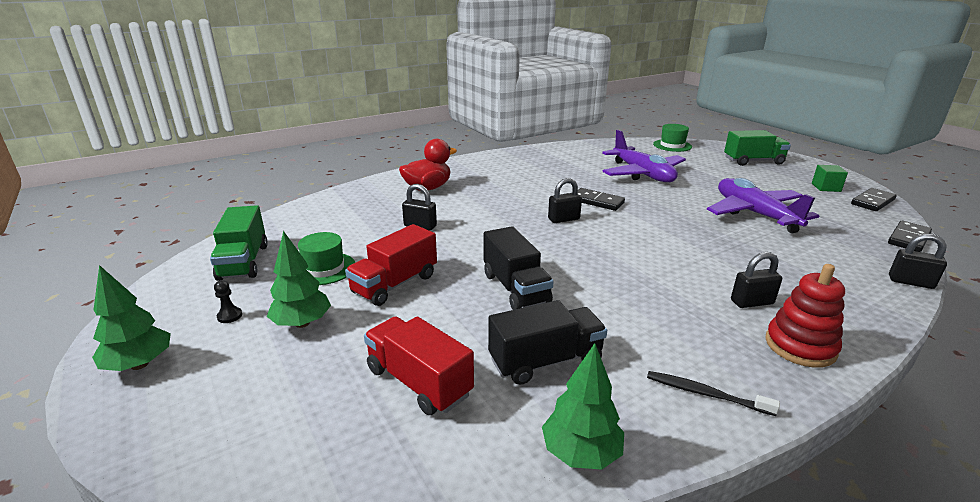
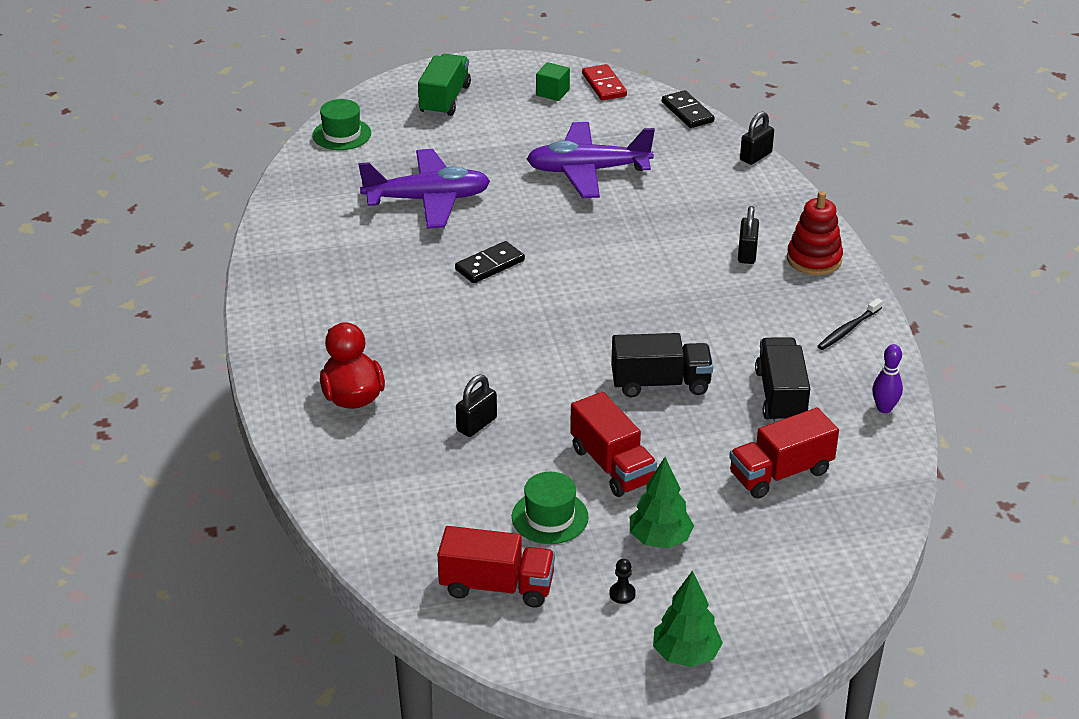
camera: 70 degrees left, 10 degrees up
green truck [210,205,268,281] -> red truck [437,526,555,608]
green tree [542,343,624,470] -> purple bowling pin [872,344,903,413]
black padlock [548,178,582,223] -> none
black domino [851,188,897,211] -> red domino [582,64,627,101]

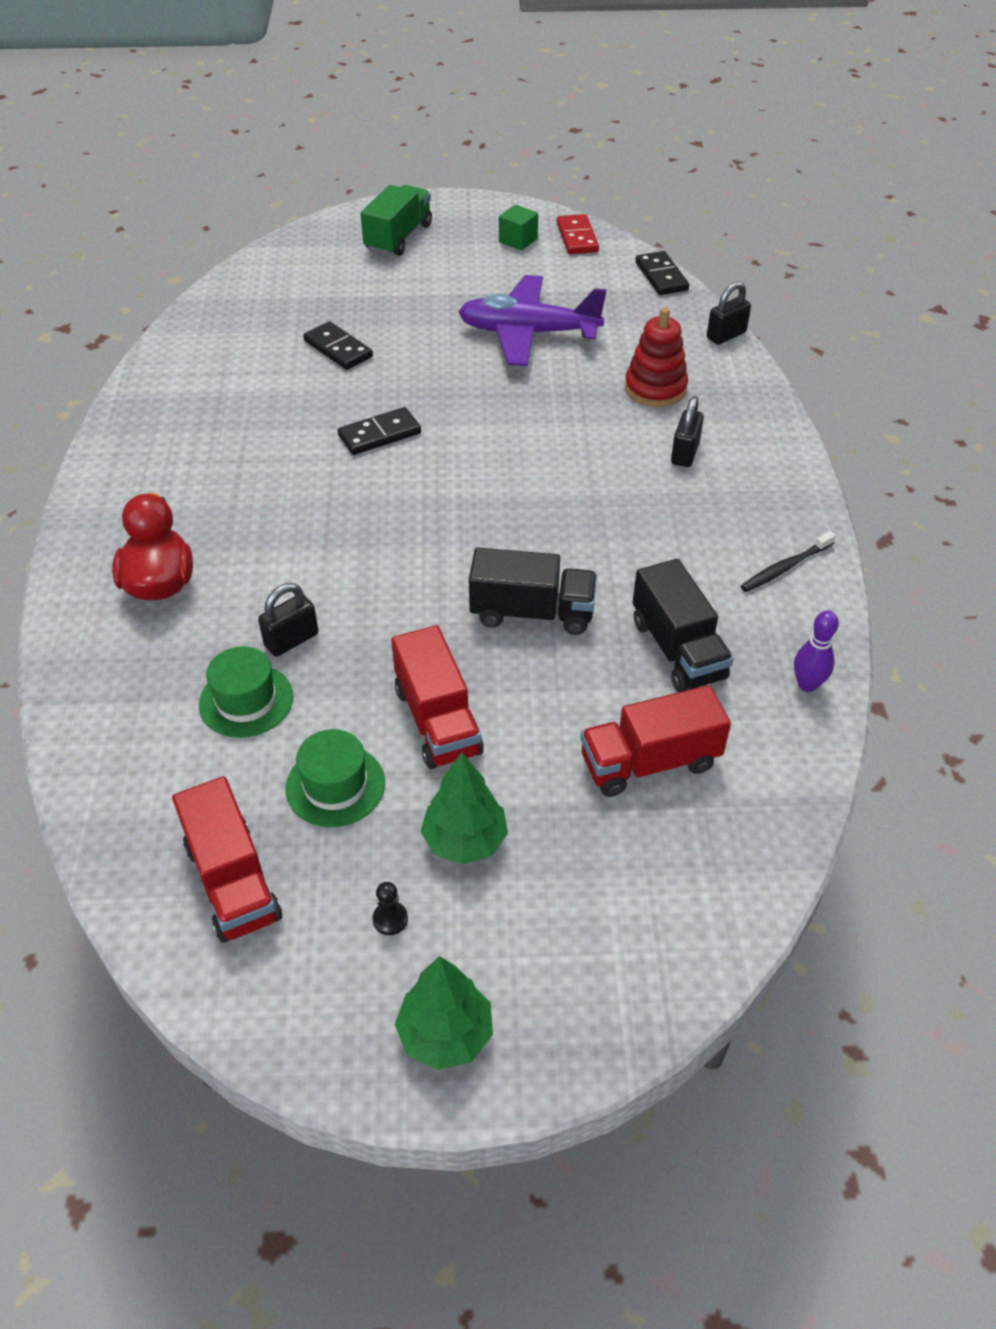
camera: 10 degrees right, 10 degrees up
green hat [313,99,371,150] -> green hat moved to [199,646,293,738]
purple plane [358,149,490,229] -> black domino [303,321,373,370]
red truck [437,526,555,608] -> red truck turned 45 degrees clockwise [172,776,282,943]
black truck [755,337,810,422] -> black truck turned 150 degrees clockwise [633,559,734,692]
red stacking toy [787,191,843,275] -> red stacking toy moved to [625,308,688,407]

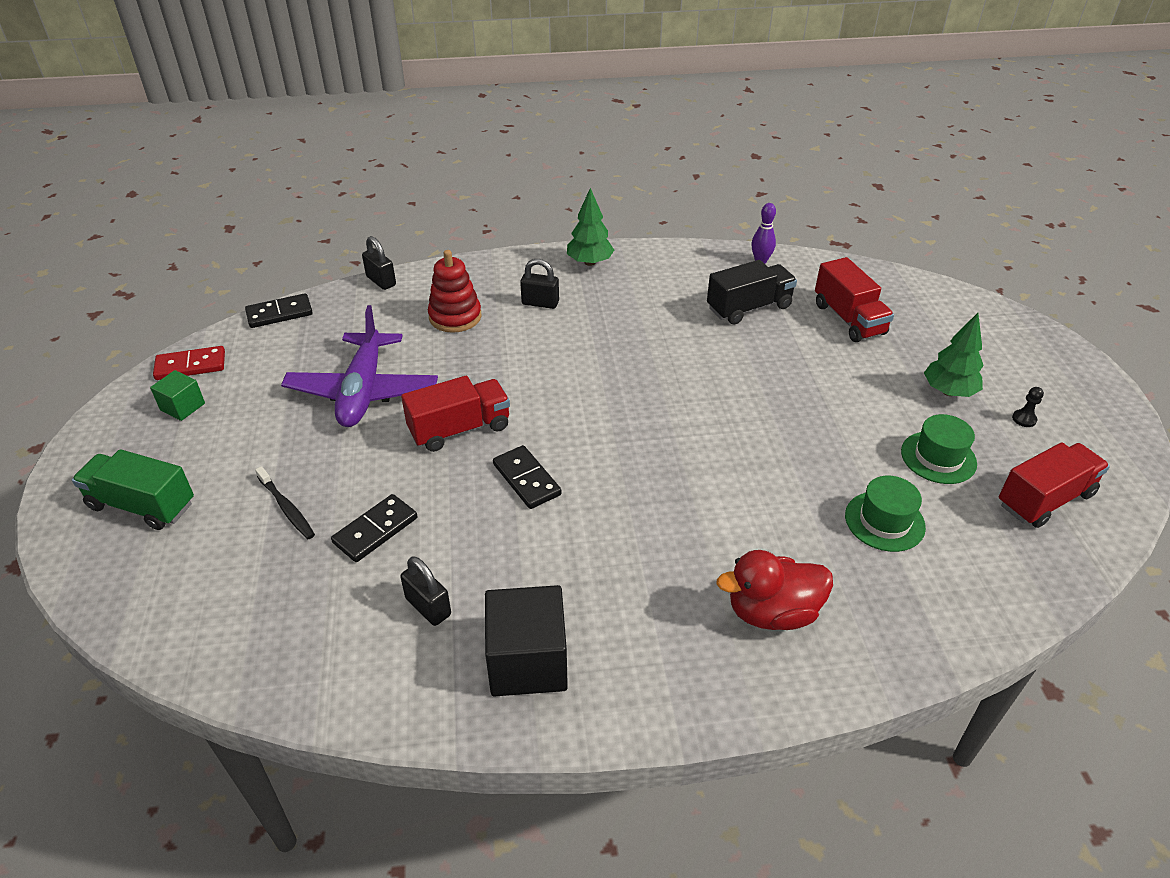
camera: 95 degrees left, 5 degrees down
black padlock [258,583,318,656] -> black padlock moved to [400,556,451,626]
red truck [391,625,484,769] -> red truck moved to [401,376,510,452]
green tree [395,956,493,1070] -> green tree moved to [567,188,614,266]
black truck [469,548,597,635] -> none
black toothbrush [741,531,836,592] -> black toothbrush moved to [255,466,315,539]
none -> black cube [485,585,568,696]

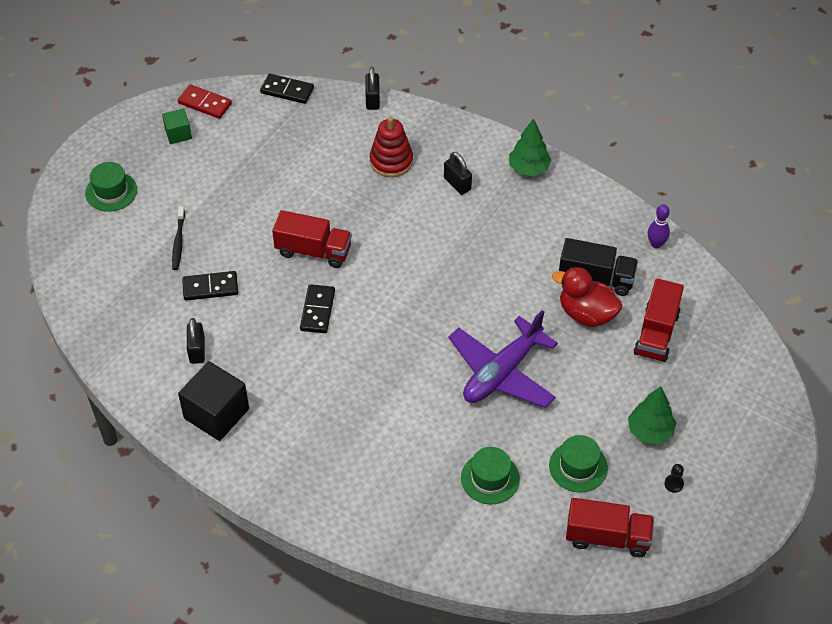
camera: 40 degrees right, 10 degrees up
green truck [72,449,194,530] -> green hat [85,162,137,212]
purple plane [281,305,438,427] -> purple plane moved to [448,310,558,408]
red duck [717,550,833,630] -> red duck moved to [552,267,622,327]

